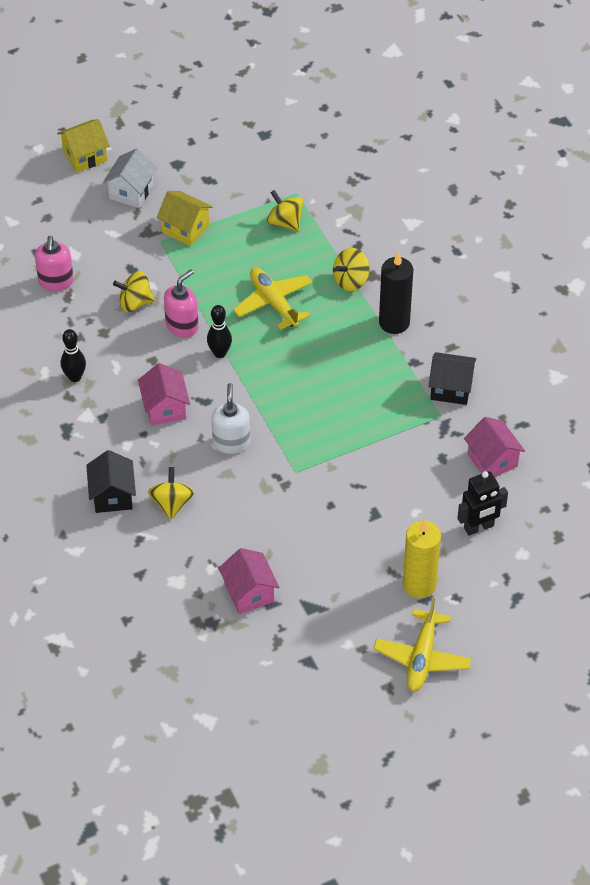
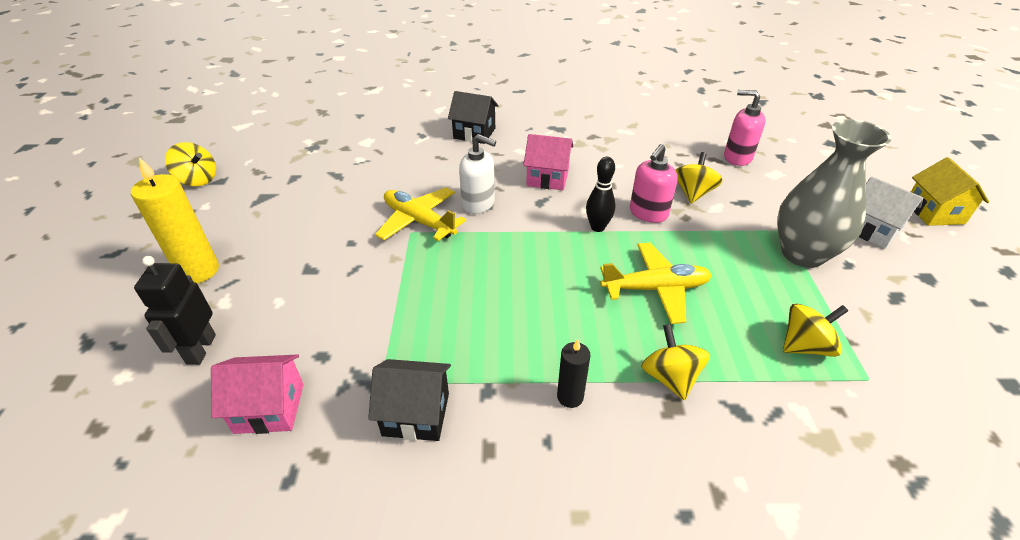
camera: 115 degrees right, 10 degrees down
black bowling pin [61,329,86,382] -> none
yellow spinning top [148,467,195,520] -> yellow spinning top moved to [165,142,216,186]
yellow house [157,191,213,246] -> grey vase [777,119,891,268]
pink soap dispenser [164,270,199,337] -> pink soap dispenser turned 60 degrees clockwise [630,144,678,223]
pink house [218,548,279,614] -> none
yellow plane [373,598,471,692] -> yellow plane moved to [375,187,466,241]
black candle [379,252,413,334] -> black candle [557,339,590,408], size x0.56
black house [428,352,476,405] -> black house turned 60 degrees clockwise [368,359,451,441]

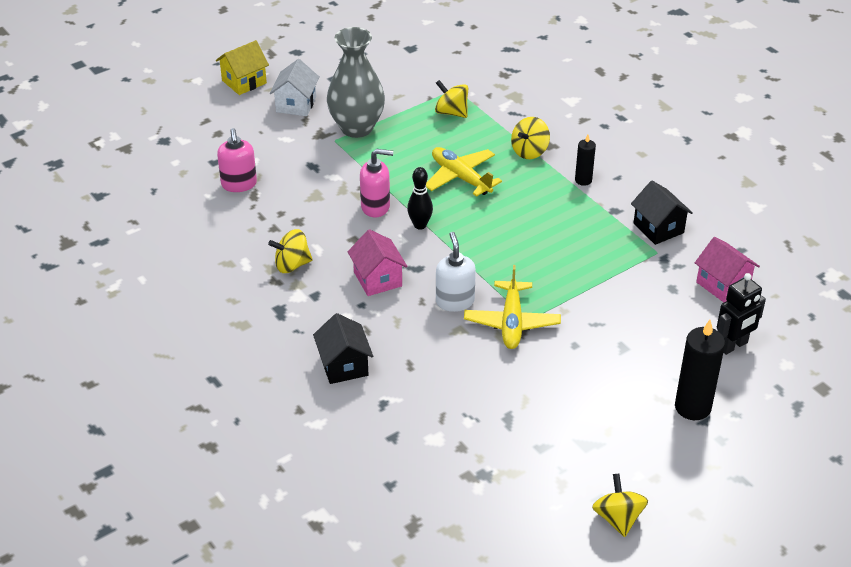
camera: 125 degrees left, 0 degrees up
yellow candle [131,157,219,283] -> black candle [675,320,725,420]
yellow spinning top [676,152,723,204] -> yellow spinning top moved to [268,229,313,273]

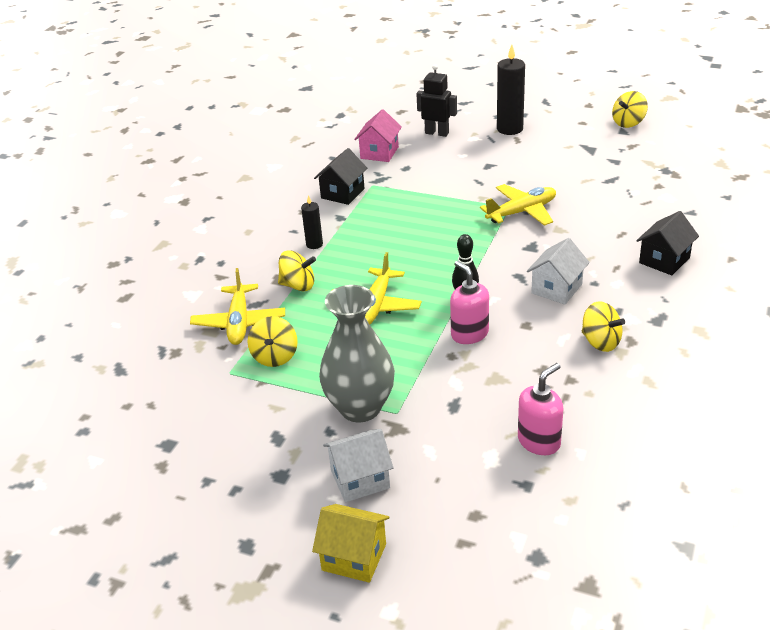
camera: 120 degrees left, 5 degrees down
pink house [348,229,407,296] -> white house [527,238,590,305]
white soap dispenser [436,232,476,312] -> none
none -> yellow plane [190,268,285,345]

